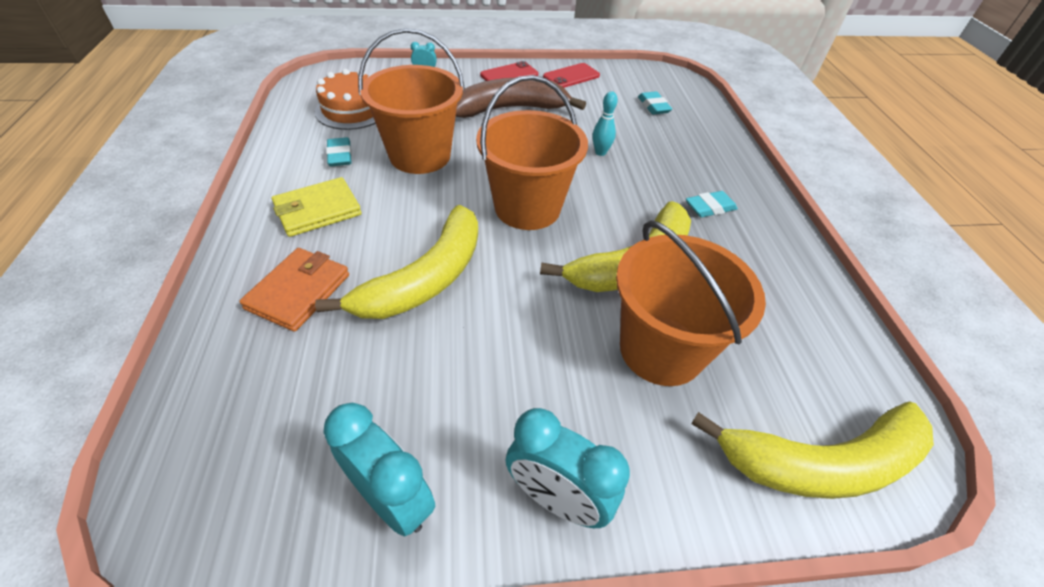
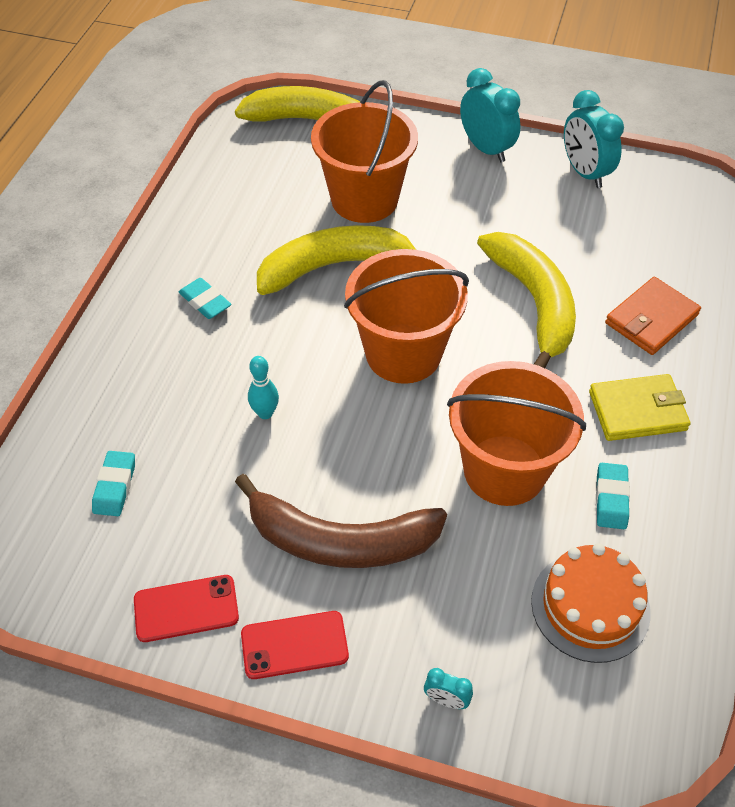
camera: 155 degrees left, 5 degrees up
yellow banana [315,205,478,319] -> yellow banana turned 105 degrees clockwise [477,232,576,368]
turquoise eraser [686,191,738,217] -> turquoise eraser turned 45 degrees clockwise [179,278,231,319]

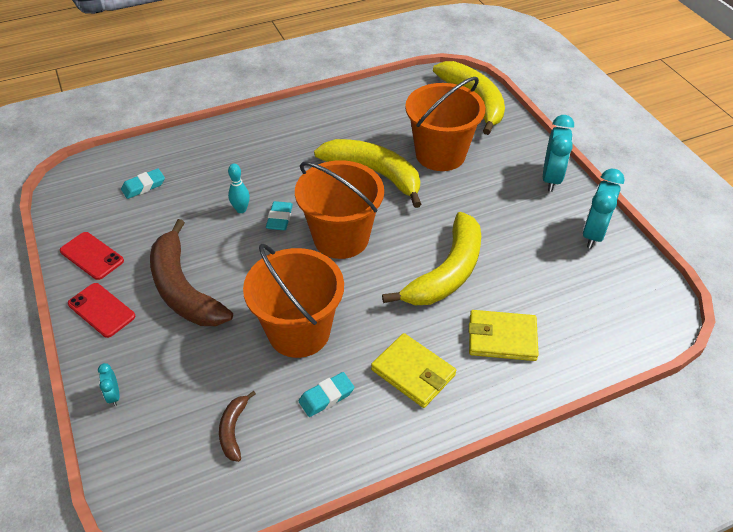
camera: 50 degrees right, 5 degrees down
turquoise eraser [179,278,231,319] -> turquoise eraser moved to [266,201,293,230]
orange cake [531,543,651,663] -> brown banana [219,391,256,462]
orange wallet [605,277,701,355] -> yellow wallet [469,310,539,361]

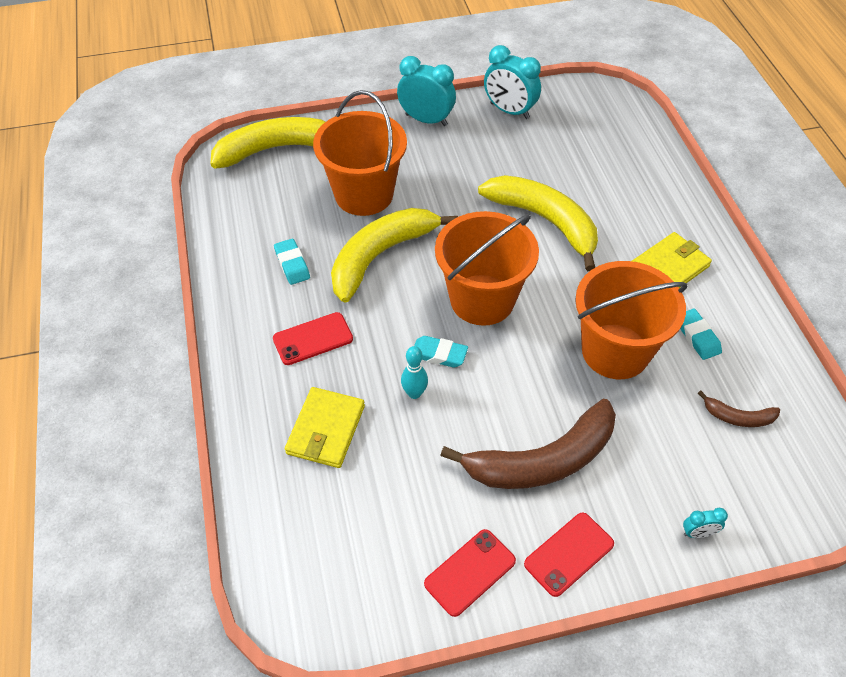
camera: 80 degrees left, 5 degrees up
turquoise eraser [121,168,165,199] -> turquoise eraser moved to [274,239,310,285]
yellow wallet [469,310,539,361] -> yellow wallet moved to [285,387,365,468]
none -> red phone [273,312,353,365]

